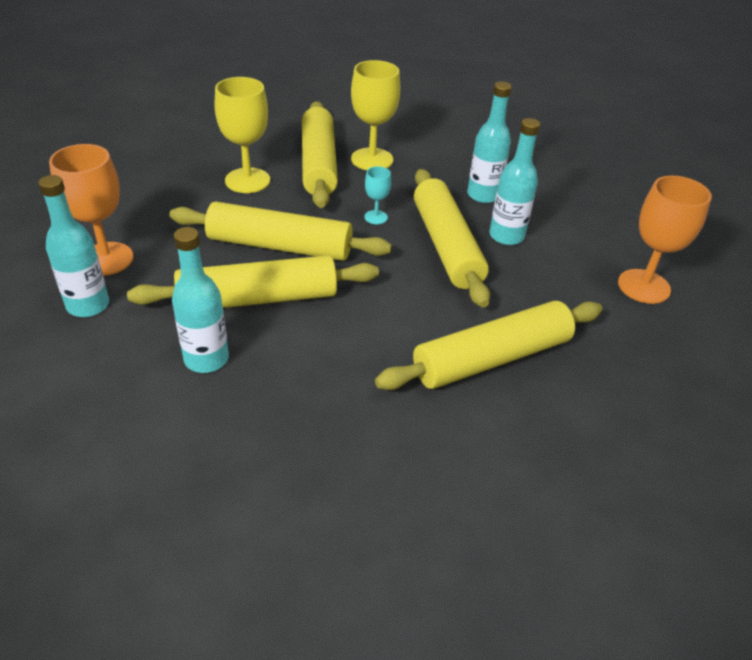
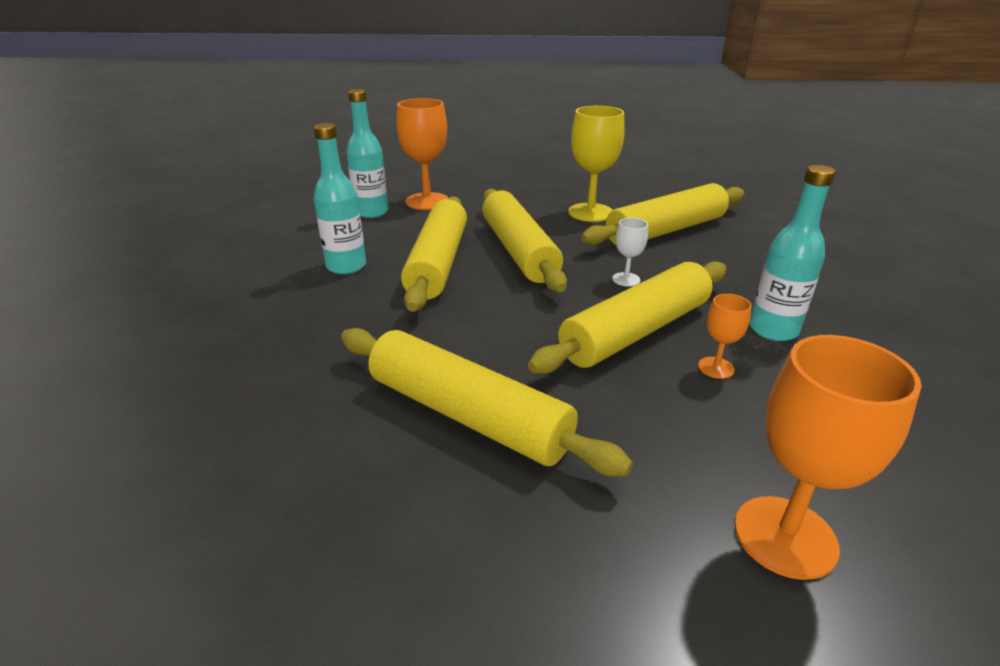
camera: 65 degrees right, 10 degrees down
yellow rolling pin [127,255,379,308] -> yellow rolling pin turned 45 degrees clockwise [401,196,467,312]
yellow goblet [351,60,400,170] -> none
turquoise goblet [364,166,391,224] -> white goblet [612,218,648,286]
turquoise bottle [489,118,540,245] -> orange goblet [698,294,752,379]

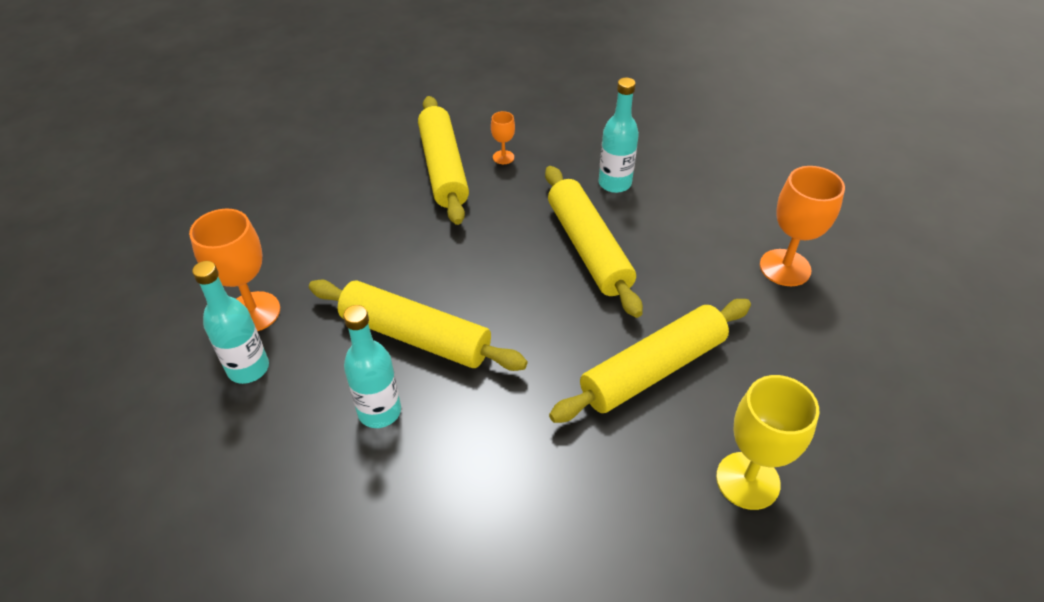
camera: 70 degrees left, 15 degrees up
yellow rolling pin [482,189,567,292] -> none
yellow goblet [568,106,625,222] -> yellow goblet moved to [716,375,819,510]
white goblet [612,218,648,286] -> none
orange goblet [698,294,752,379] -> orange goblet moved to [491,111,515,164]

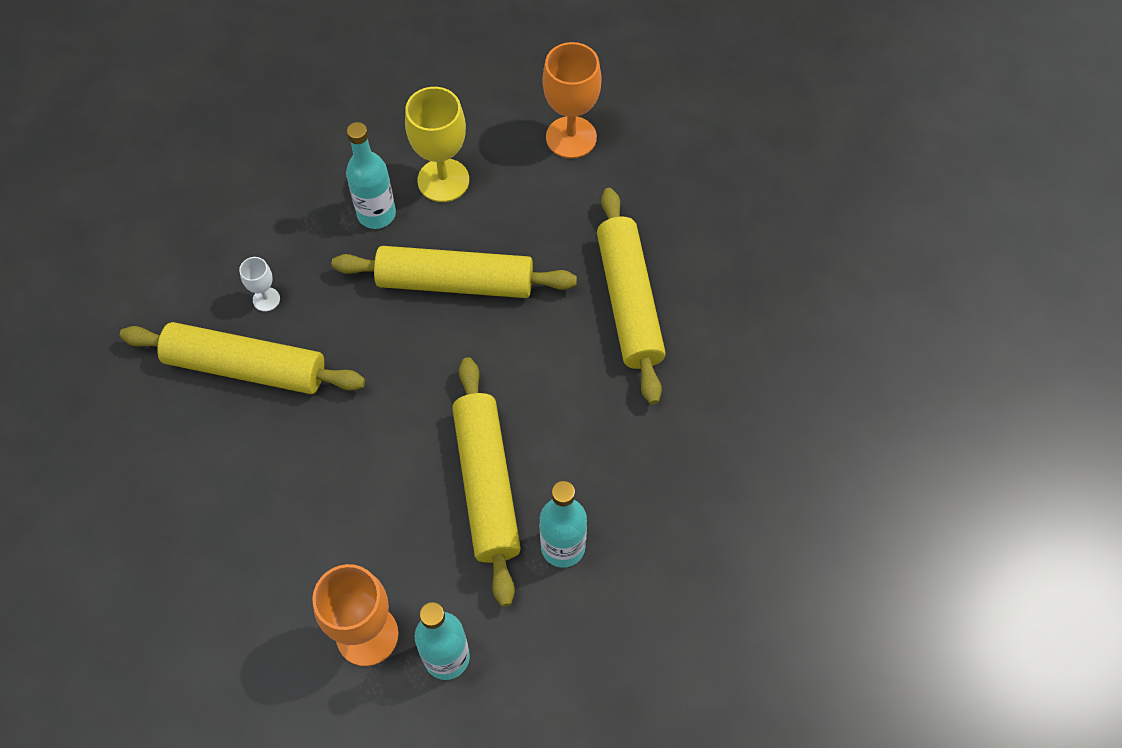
camera: 65 degrees left, 15 degrees up
yellow rolling pin [309,279,528,371] -> yellow rolling pin turned 60 degrees counterclockwise [452,357,521,607]
orange goblet [491,111,515,164] -> white goblet [239,257,280,311]
yellow goblet [716,375,819,510] -> yellow goblet moved to [405,87,469,202]

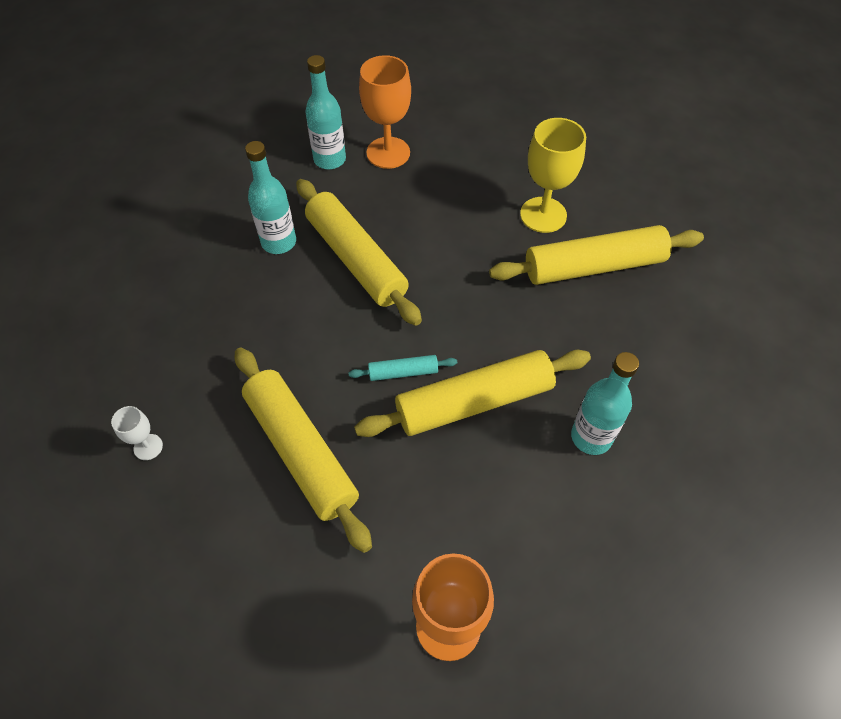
camera: 155 degrees right, 5 degrees down
white goblet [239,257,280,311] -> white goblet moved to [111,406,163,460]
yellow goblet [405,87,469,202] -> yellow goblet moved to [520,118,586,233]
none -> turquoise rolling pin [348,355,457,381]

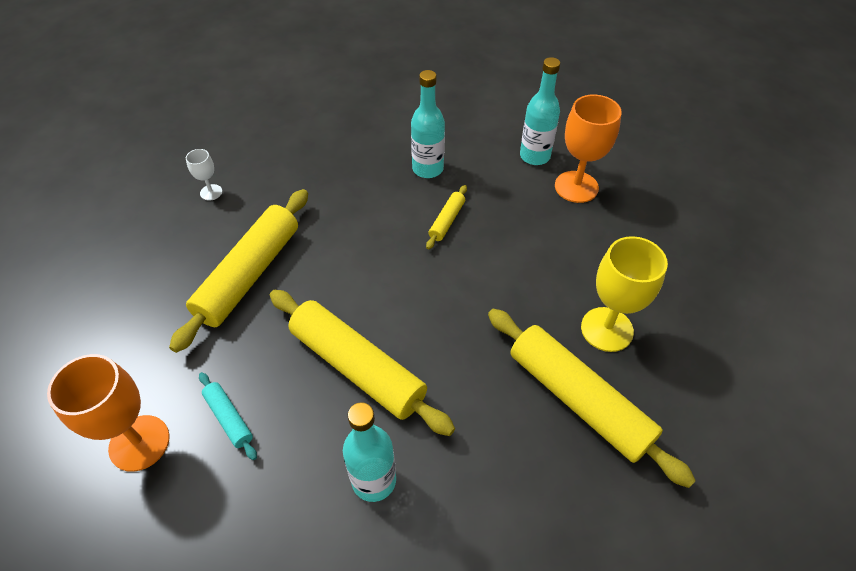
camera: 60 degrees right, 5 degrees down
yellow rolling pin [296,179,422,326] -> yellow rolling pin [426,185,467,249], size x0.45
turquoise rolling pin [348,355,457,381] -> turquoise rolling pin moved to [199,372,257,460]

